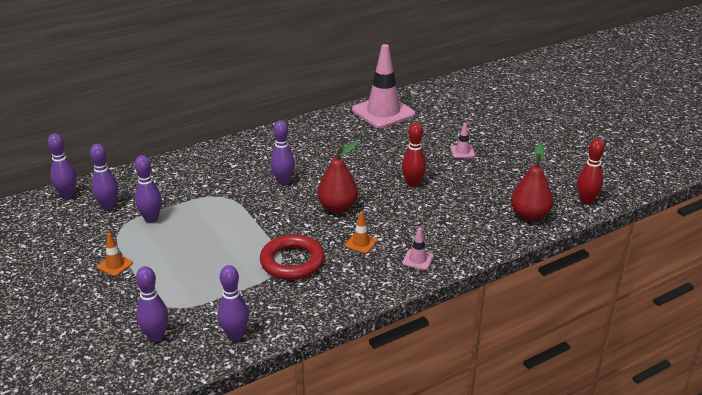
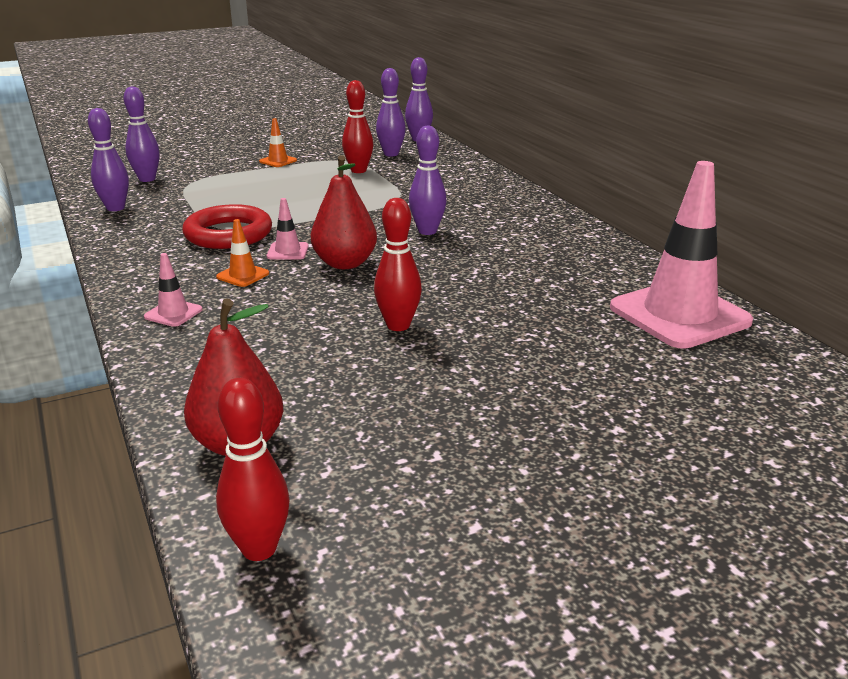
camera: 95 degrees right, 5 degrees down
purple bowling pin [135,155,162,223] -> red bowling pin [342,80,374,173]
pink traffic cone [450,123,475,158] -> pink traffic cone moved to [267,198,309,260]

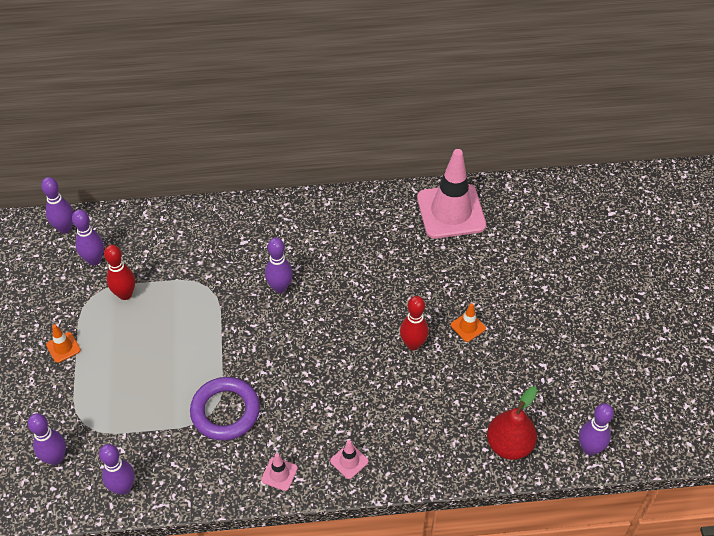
camera: 70 degrees left, 25 degrees up
red ring [182,204,272,249] -> purple ring [190,377,260,441]
orange traffic cone [216,219,269,287] -> orange traffic cone moved to [451,303,486,342]
red bowling pin [216,378,290,561] -> purple bowling pin [579,403,614,455]
pink traffic cone [267,198,309,260] -> pink traffic cone moved to [261,453,298,491]
red pear [311,155,377,269] -> none

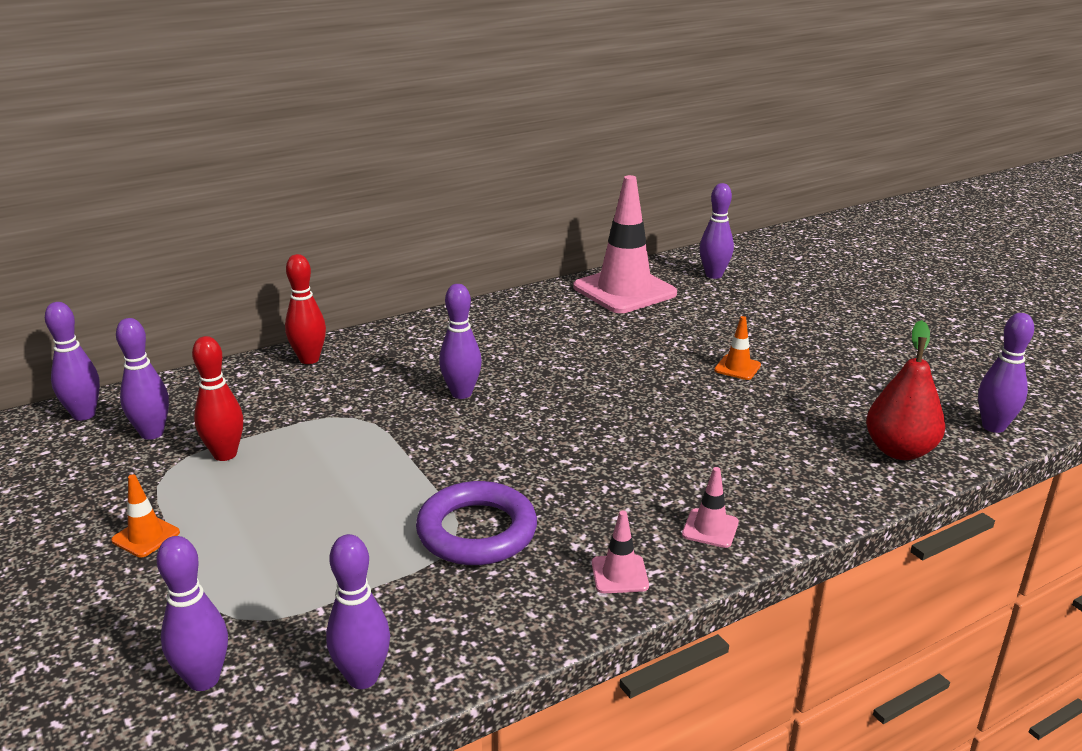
camera: 25 degrees left, 25 degrees down
red bowling pin [400,296,429,350] -> red bowling pin moved to [285,254,326,364]
none -> purple bowling pin [700,183,734,279]

